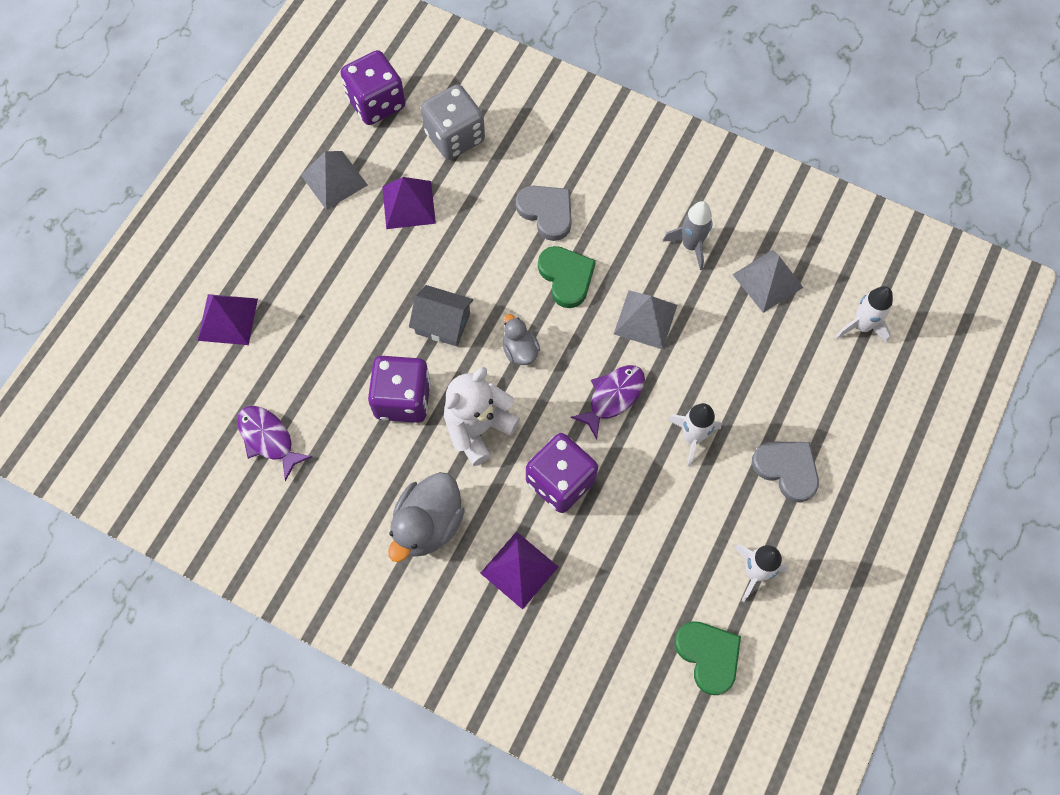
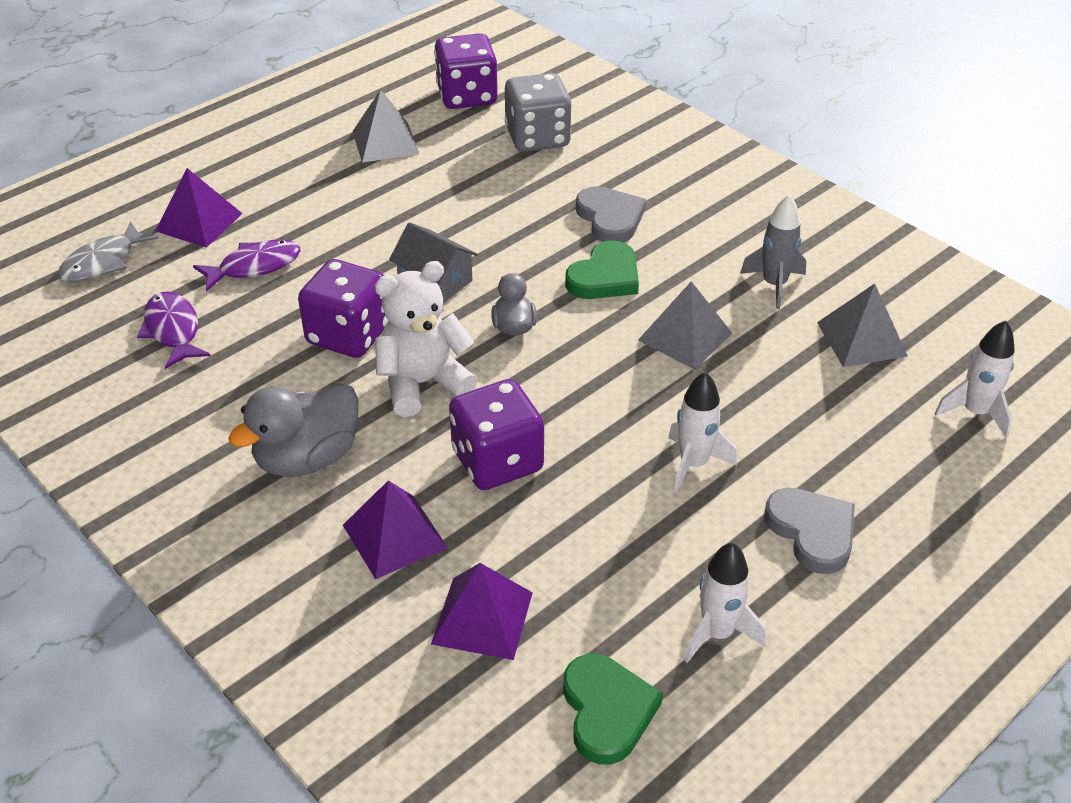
camera: 20 degrees right, 25 degrees down
purple pyramid [382,177,436,229] -> purple pyramid moved to [431,563,533,660]
green heart [538,246,596,308] -> green heart turned 45 degrees clockwise [565,240,639,299]
purple fish [570,365,645,440] -> purple fish moved to [193,239,301,292]
none -> grey fish [58,221,159,283]

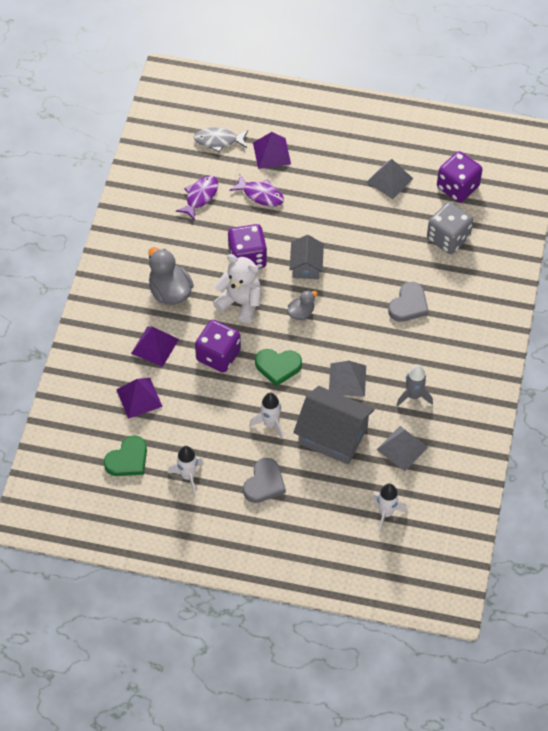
camera: 55 degrees right, 15 degrees up
grey duck [228,383,358,477] -> grey duck turned 45 degrees clockwise [148,247,194,305]
green heart [565,240,639,299] -> green heart moved to [255,349,302,386]
none -> grey house [293,386,375,465]

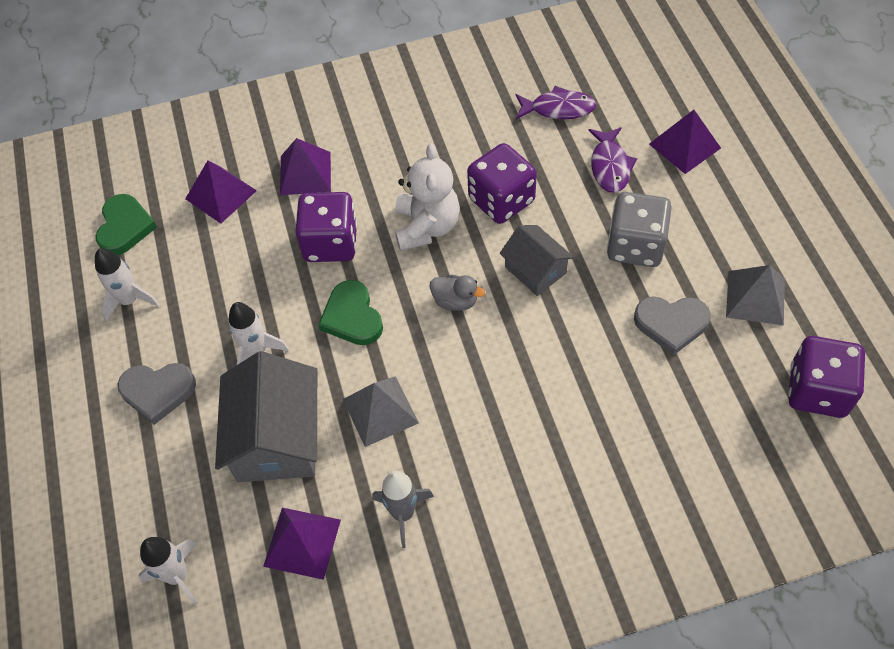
camera: 65 degrees right, 0 degrees up
green heart [104,435,147,476] -> green heart turned 105 degrees counterclockwise [96,194,157,255]
grey duck [148,247,194,305] -> none
grey fish [194,127,248,153] -> none
grey house [289,235,324,279] -> grey house turned 75 degrees clockwise [499,225,574,296]
grey pyramid [377,426,428,471] -> purple pyramid [263,508,341,580]
grey heart [388,282,429,322] -> grey heart moved to [634,296,711,355]
grey dice [427,202,473,254] -> grey dice moved to [607,192,672,267]

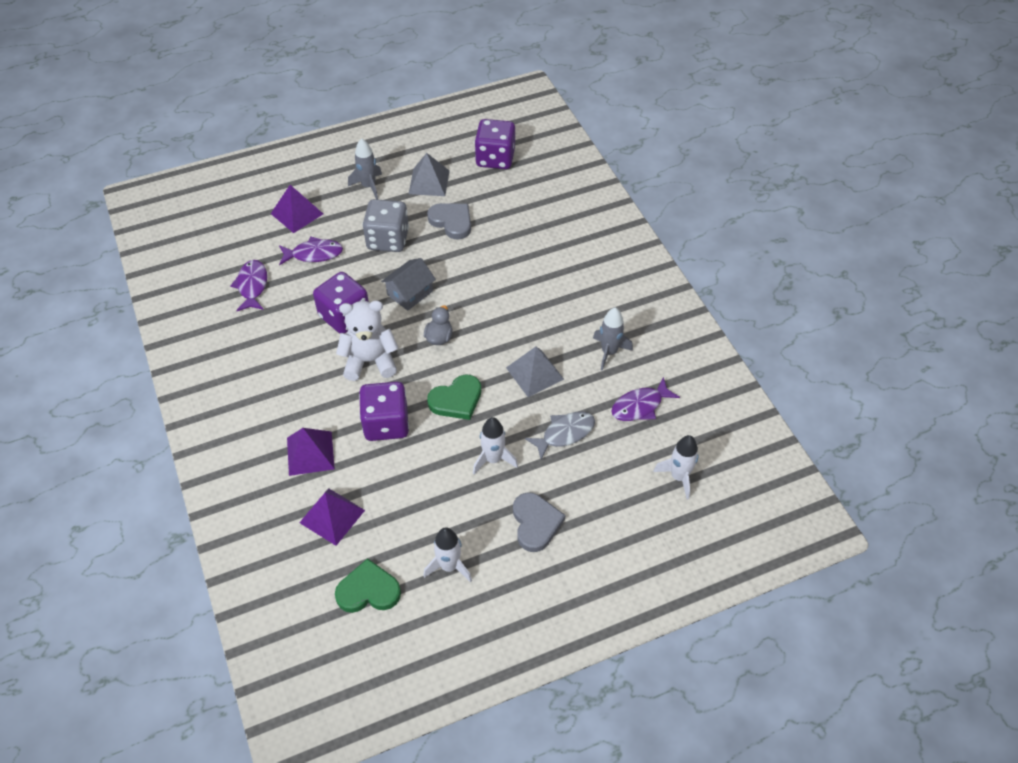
camera: 100 degrees left, 5 degrees down
grey house [215,351,317,482] -> grey fish [525,411,595,460]
purple pyramid [263,508,341,580] -> purple fish [611,377,680,421]
grey heart [634,296,711,355] -> grey heart turned 45 degrees counterclockwise [427,203,471,240]
none -> grey rocket [348,138,382,200]

